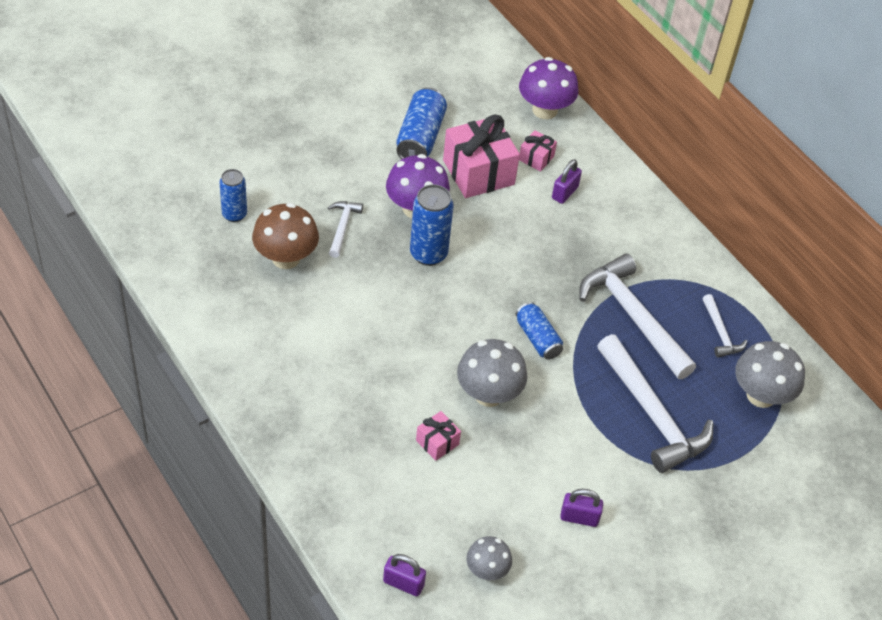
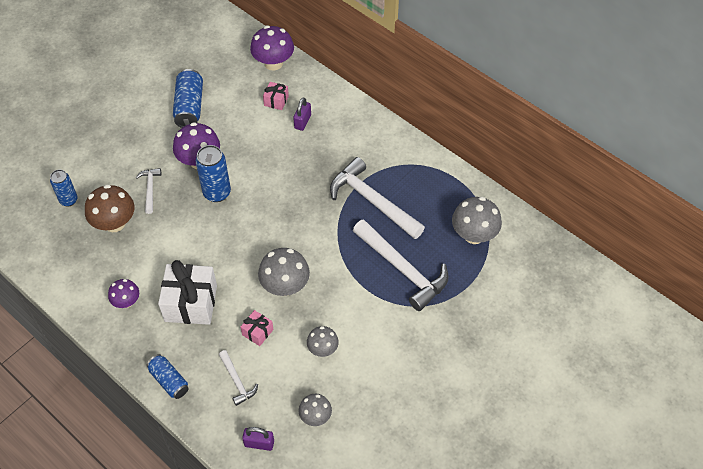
camera: 10 degrees left, 5 degrees up
pink gift [443,115,520,198] -> none
blue can [516,302,563,360] -> blue can moved to [147,354,189,399]
purple padlock [560,489,603,527] -> none
white hammer [702,294,747,358] -> white hammer moved to [219,350,258,406]
none -> purple mushroom [108,279,139,308]
none -> white gift [158,260,217,325]
none -> grey mushroom [307,326,339,357]

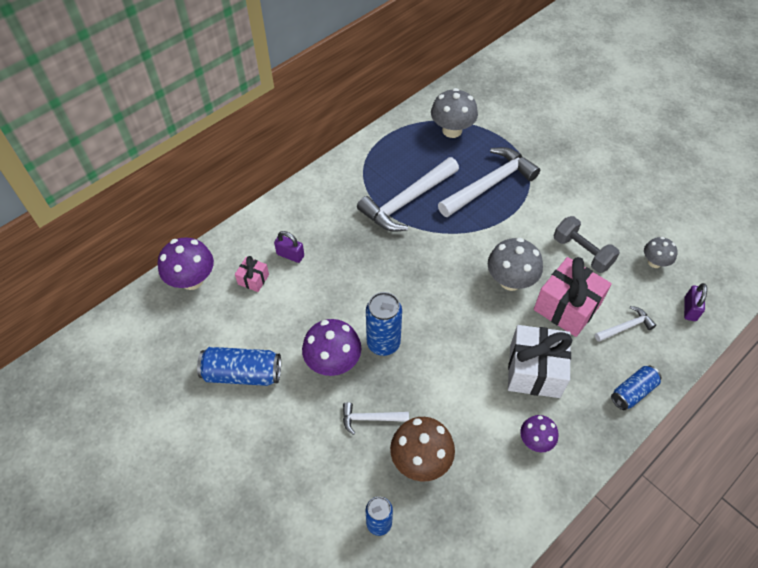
camera: 85 degrees left, 0 degrees up
pink gift [240,310,274,346] -> pink gift [534,257,612,337], size x2.06
grey mushroom [307,326,339,357] -> grey dumbbell [553,216,620,273]

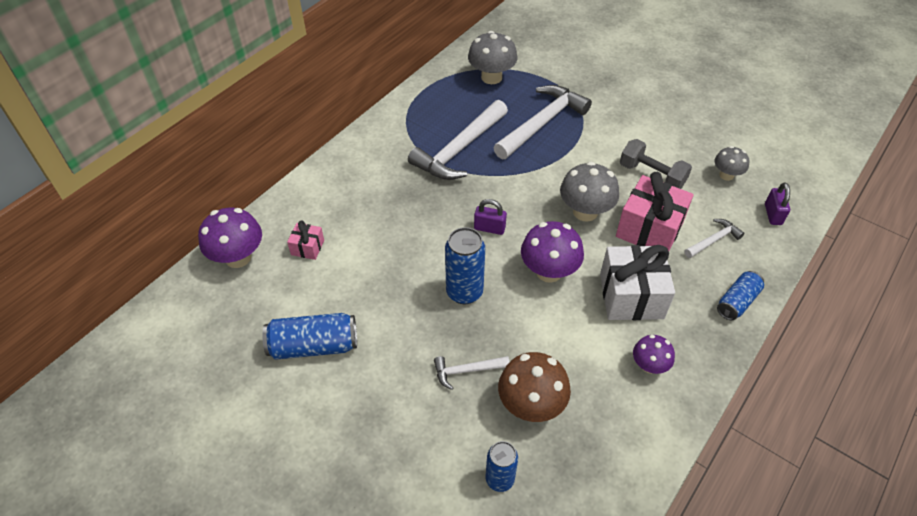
camera: 10 degrees left, 5 degrees down
purple padlock [274,231,304,263] -> purple padlock moved to [474,199,507,235]
purple mushroom [302,319,361,376] -> purple mushroom moved to [521,221,584,283]

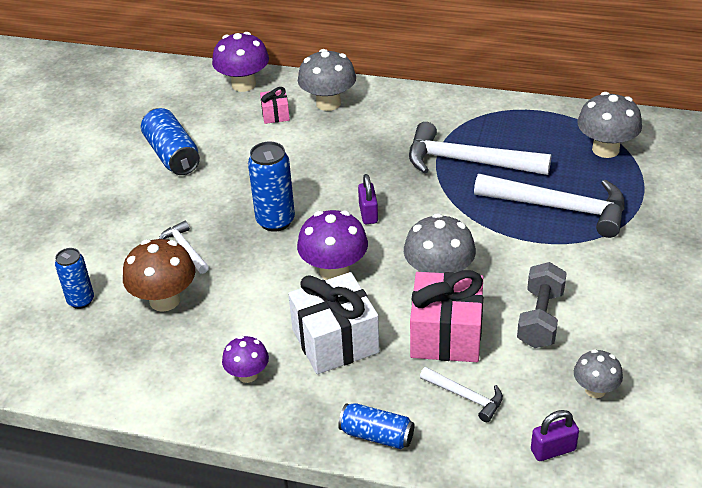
camera: 70 degrees right, 10 degrees down
none -> grey mushroom [298,49,356,111]

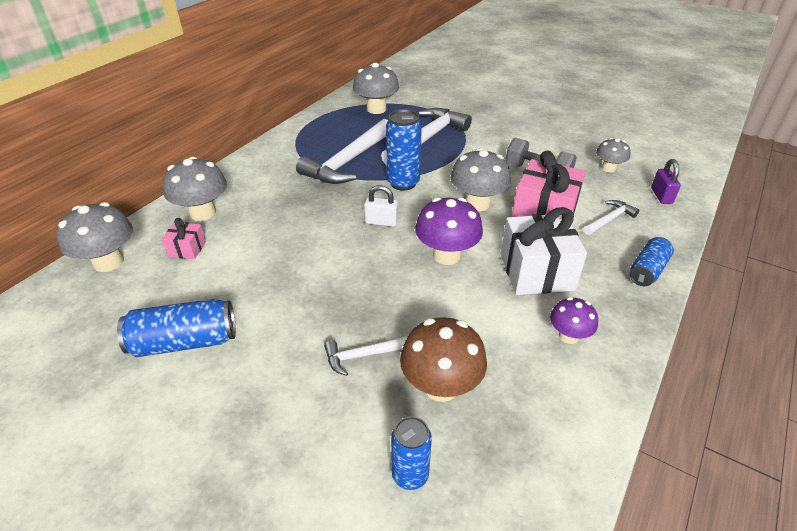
camera: 75 degrees left, 0 degrees up
purple mushroom [212,32,269,92] -> grey mushroom [56,202,133,272]
blue can [248,142,295,232] -> blue can moved to [386,109,422,191]
purple padlock [358,174,378,224] -> white padlock [364,185,398,227]

